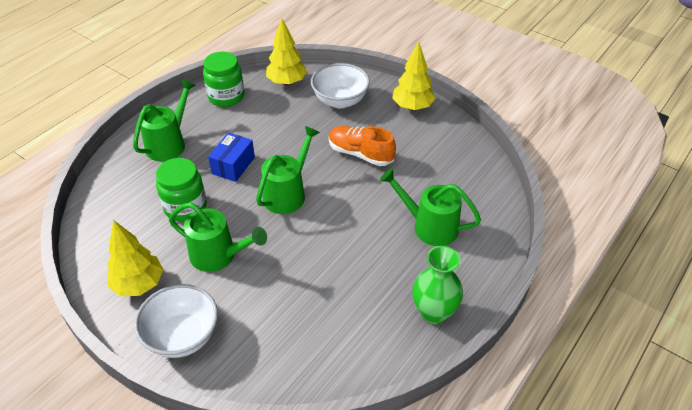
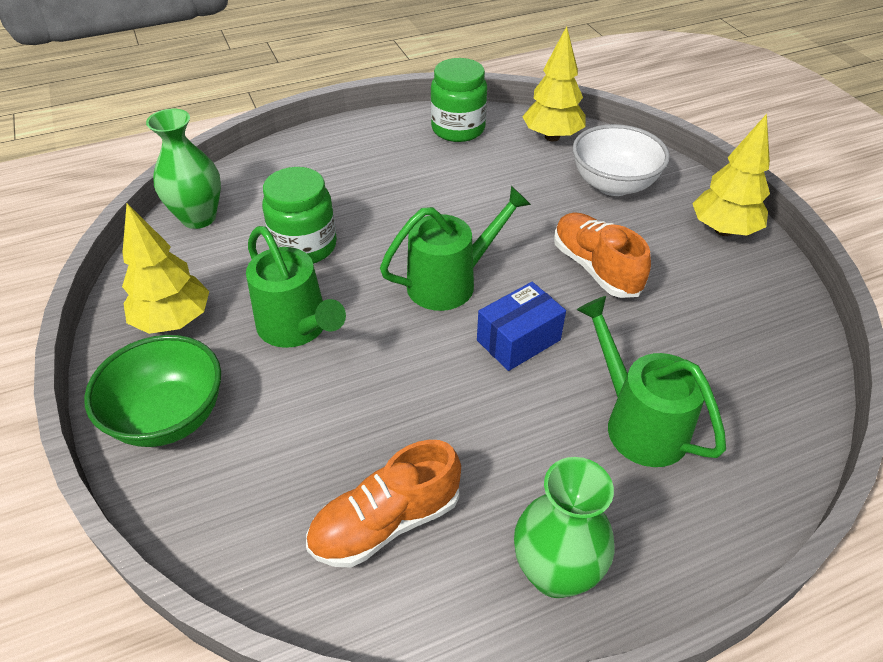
camera: 30 degrees right, 0 degrees up
green watering can [133,79,196,162] -> none
white bowl [134,284,218,358] -> green bowl [84,335,221,447]
blue box [208,133,255,182] -> blue box moved to [477,282,566,371]
none -> green vase [146,108,221,229]
none -> orange shoe [306,440,461,568]

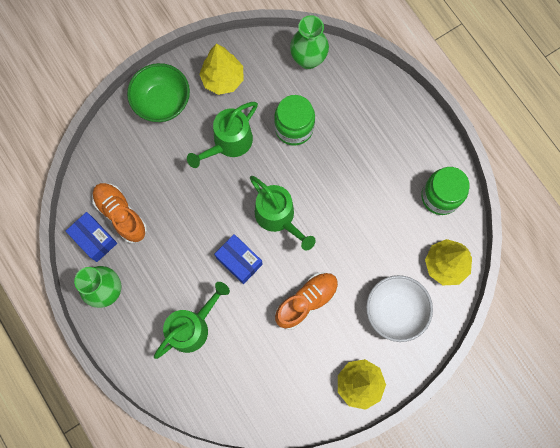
camera: 80 degrees right, 30 degrees up
none -> blue box [66,212,117,262]

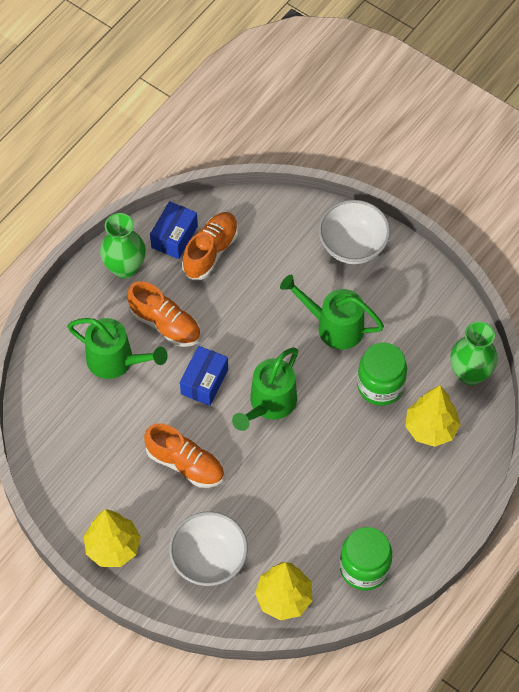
camera: 70 degrees right, 15 degrees down
green bowl [127,63,190,122] -> white bowl [318,200,390,264]
yellow tree [199,43,244,95] -> yellow tree moved to [405,385,461,447]
none -> orange shoe [127,281,201,347]

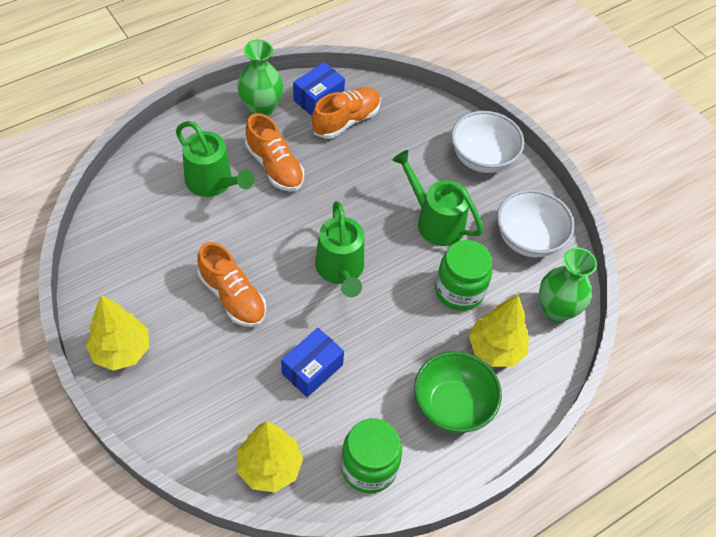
camera: 15 degrees right, 5 degrees down
white bowl [169,512,248,586] -> white bowl moved to [497,190,574,257]
blue box [180,346,228,406] -> blue box moved to [281,328,344,397]
green watering can [232,347,298,431] -> green watering can turned 60 degrees counterclockwise [315,201,364,297]
none -> green bowl [414,351,502,433]

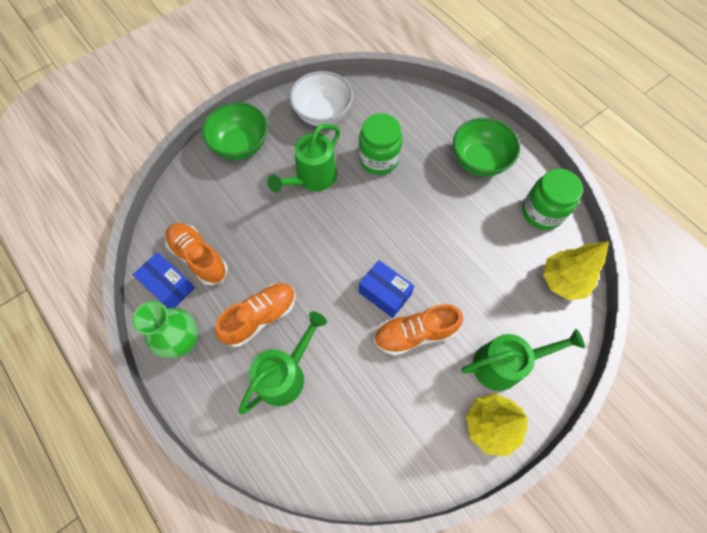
camera: 90 degrees left, 10 degrees up
orange shoe [197,242,266,327] -> orange shoe turned 150 degrees counterclockwise [374,304,463,356]
blue box [281,328,344,397] -> blue box moved to [359,260,414,318]
green watering can [315,201,364,297] -> green watering can moved to [461,329,585,391]
white bowl [451,111,524,173] -> green bowl [202,102,268,160]
yellow tree [469,295,529,367] -> none
green vase [539,248,597,323] -> none

